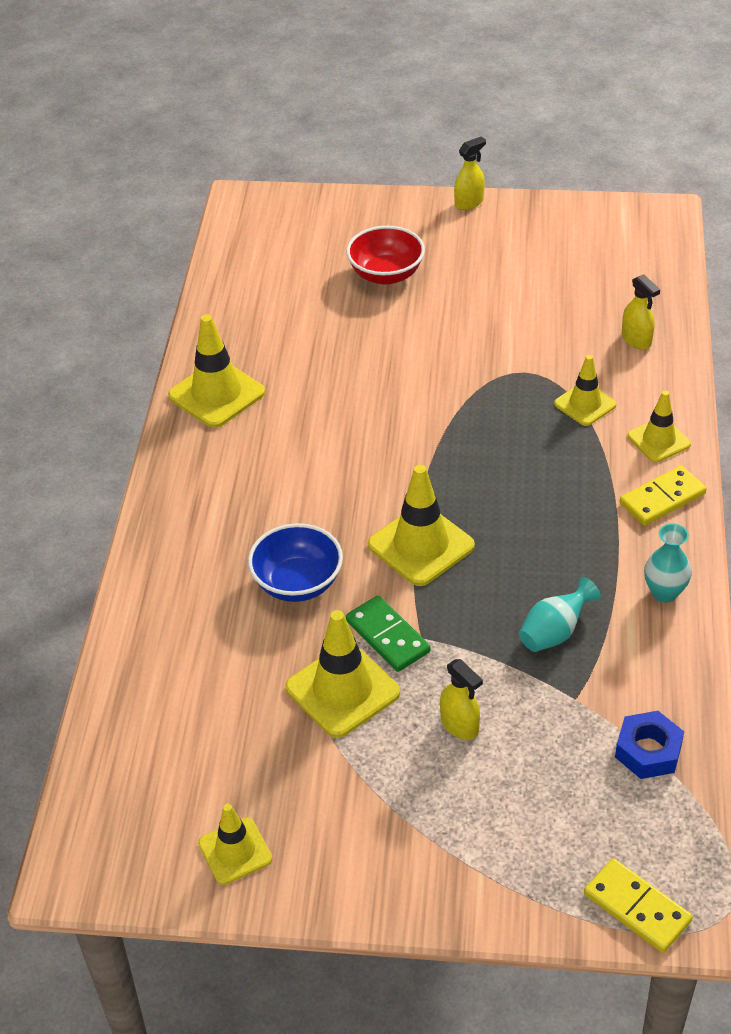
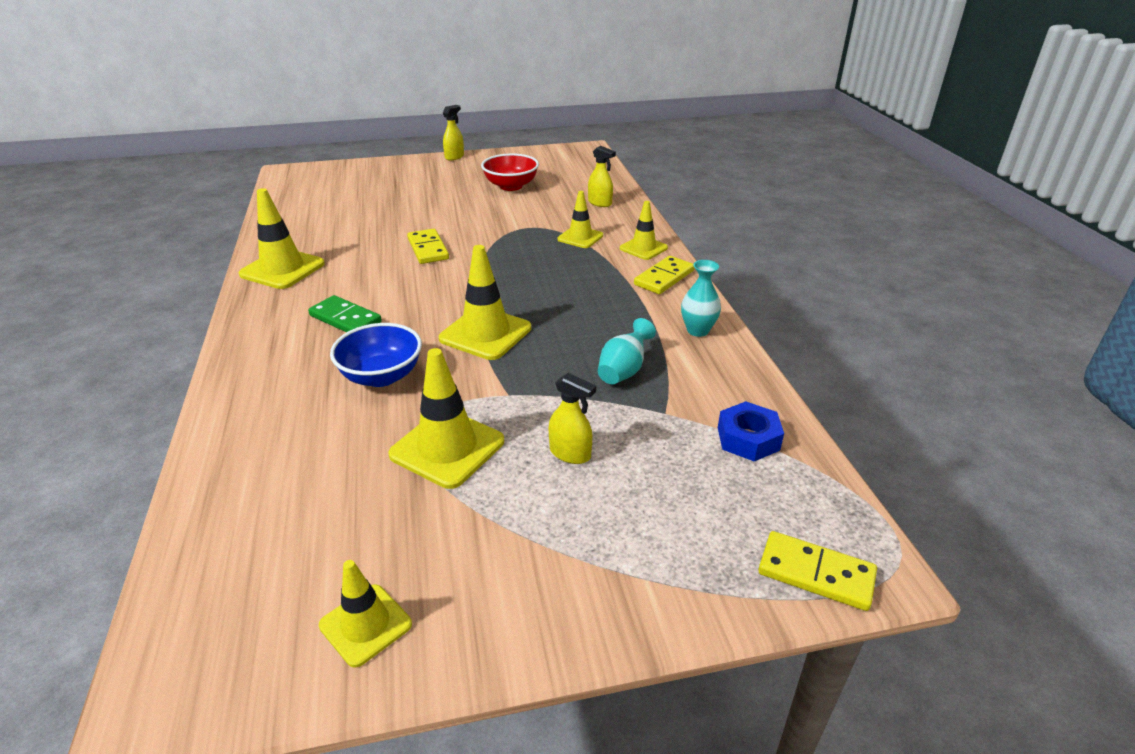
camera: 20 degrees left, 10 degrees down
red bowl [346,226,425,285] -> red bowl moved to [481,154,539,191]
green domino [346,596,431,672] -> green domino moved to [308,295,382,332]
none -> yellow domino [407,229,449,264]

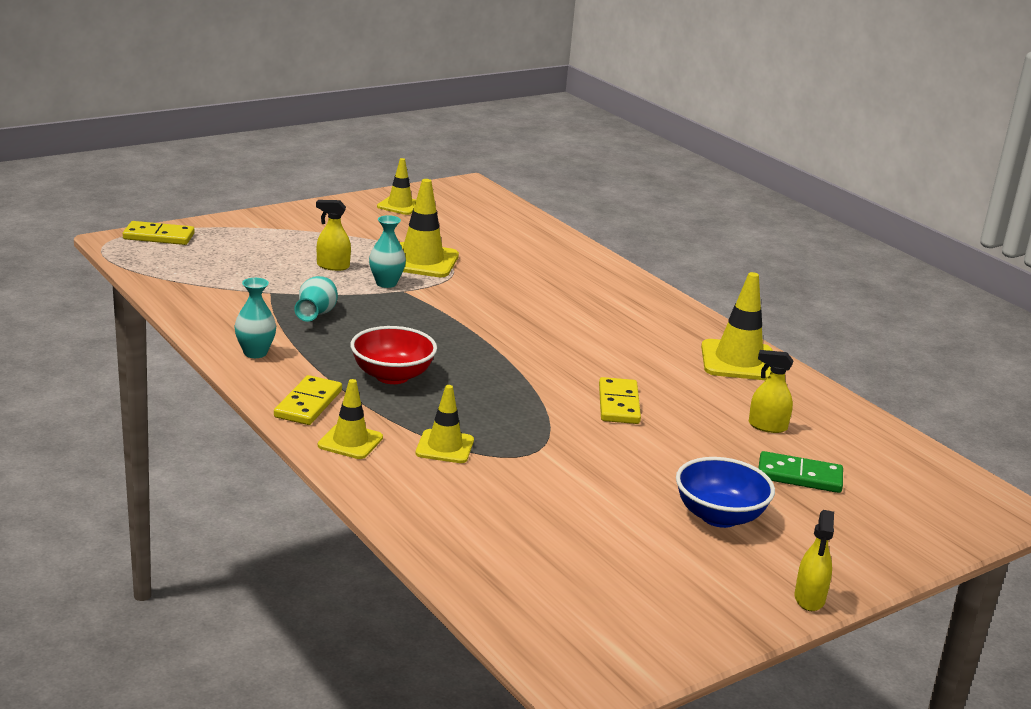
camera: 155 degrees right, 10 degrees down
green domino [308,295,382,332] -> green domino moved to [758,451,843,493]
blue bowl [330,323,422,387] -> blue bowl moved to [676,457,775,528]
yellow domino [407,229,449,264] -> yellow domino turned 45 degrees clockwise [599,377,641,424]
yellow traffic cone [439,245,531,360] -> none
red bowl [481,154,539,191] -> red bowl moved to [350,326,437,384]
yellow spray bottle [588,146,616,207] -> yellow spray bottle moved to [749,350,793,433]
blue nut [718,401,784,462] -> none
none -> turquoise vase [369,215,406,288]

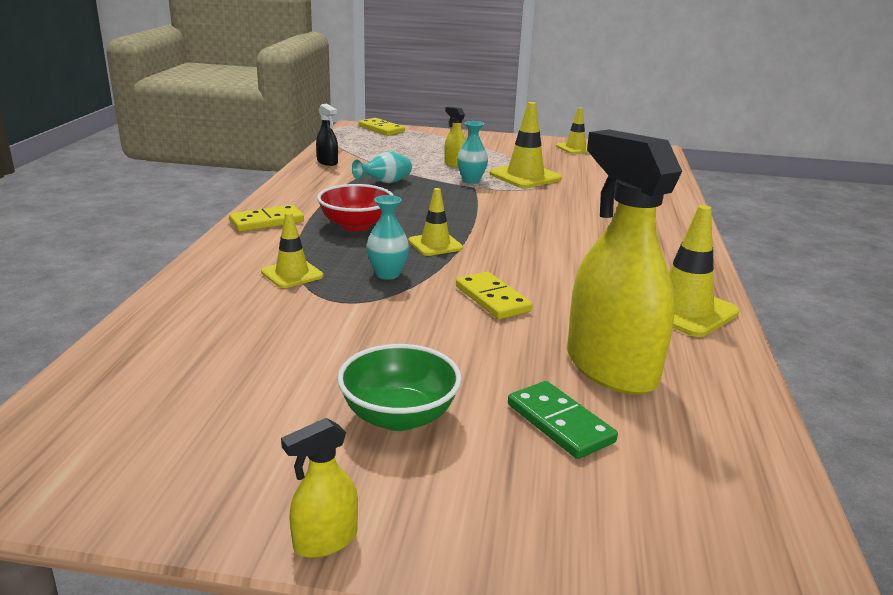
camera: 45 degrees right, 0 degrees up
turquoise vase [234,278,276,358] -> turquoise vase moved to [366,195,409,280]
yellow traffic cone [318,379,383,459] -> yellow traffic cone moved to [408,188,463,256]
yellow domino [599,377,641,424] -> yellow domino turned 75 degrees counterclockwise [456,272,533,319]
blue bowl [676,457,775,528] -> green bowl [337,344,462,431]
yellow spray bottle [749,350,793,433] -> yellow spray bottle [567,130,682,395], size x2.31
none -> black spray bottle [316,104,338,166]

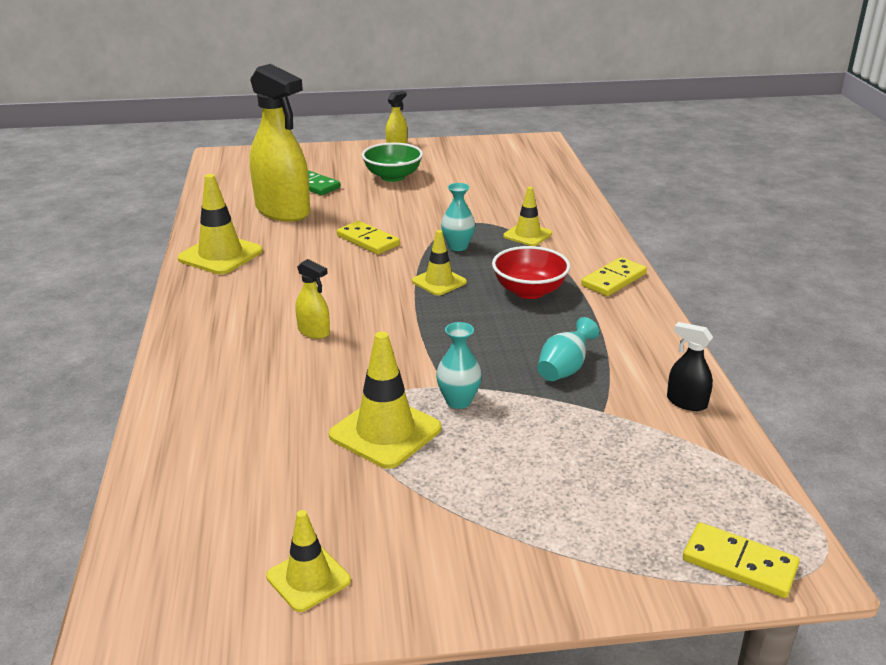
camera: 165 degrees right, 5 degrees up
yellow spray bottle [444,107,466,168] -> yellow spray bottle moved to [295,259,330,339]

